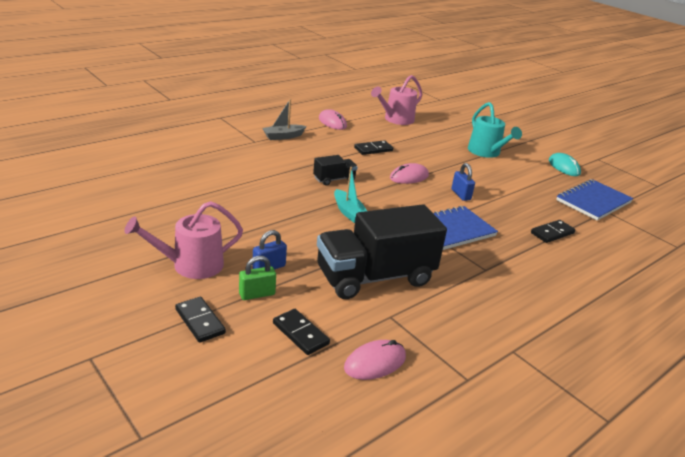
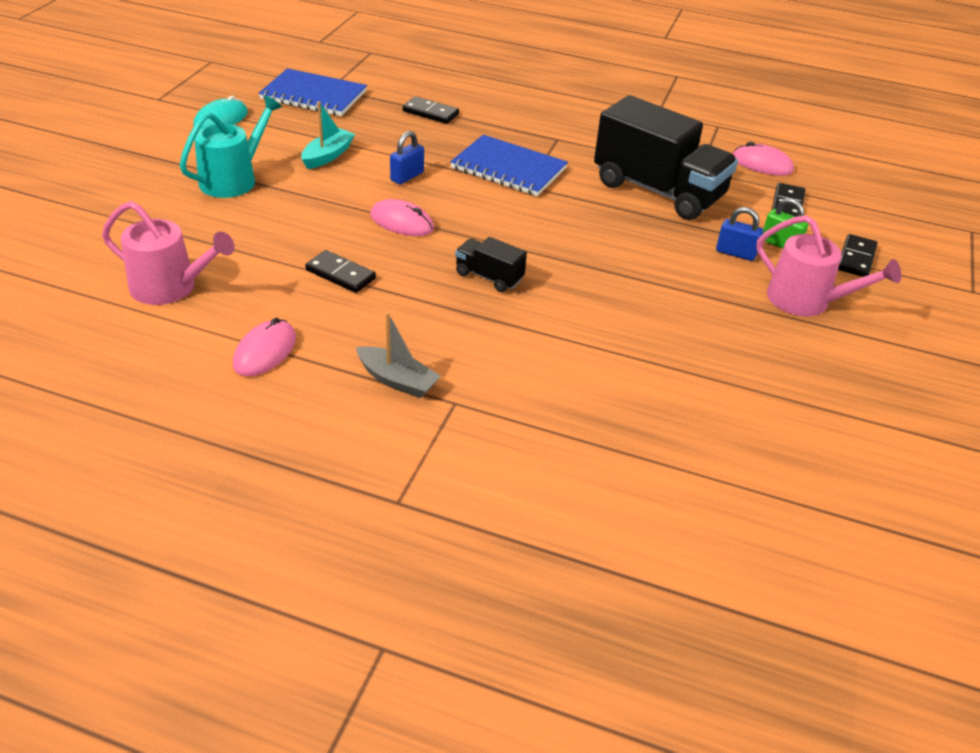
camera: 120 degrees left, 10 degrees up
turquoise boat [334,167,367,223] -> turquoise boat moved to [301,102,355,169]

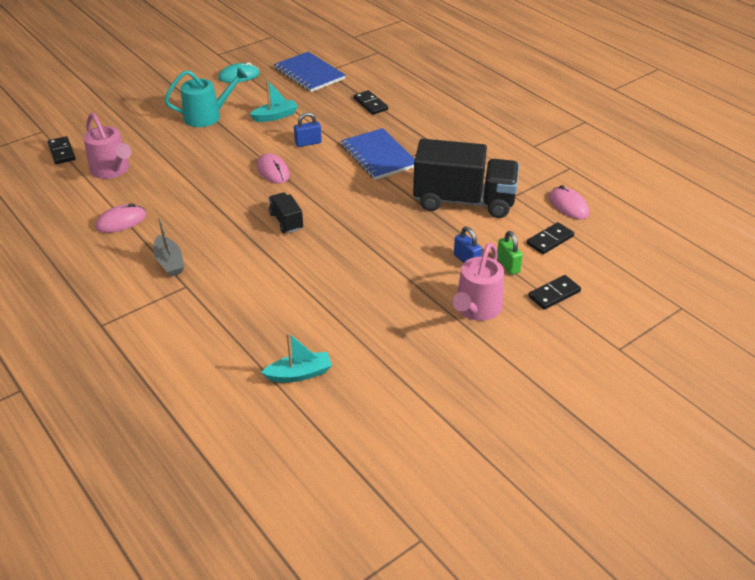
camera: 35 degrees right, 0 degrees up
black domino [305,250,376,293] -> black domino moved to [47,136,76,164]
black truck [594,95,738,220] -> black truck turned 60 degrees counterclockwise [413,139,519,218]
pink watering can [756,215,901,317] -> pink watering can turned 45 degrees clockwise [452,242,504,321]
none -> turquoise boat [261,332,332,382]

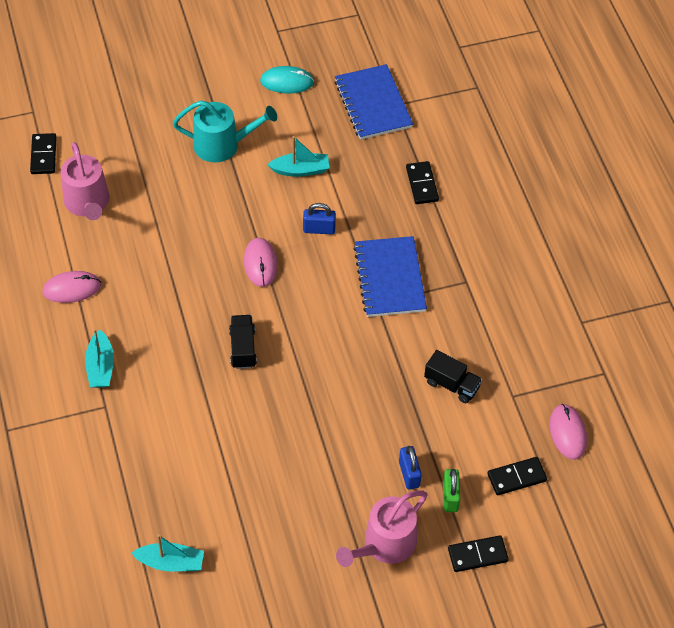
camera: 20 degrees right, 15 degrees up
grey boat [153,216,184,276] -> turquoise boat [85,329,114,388]
black truck [413,139,519,218] -> black truck [424,350,482,403], size x0.45

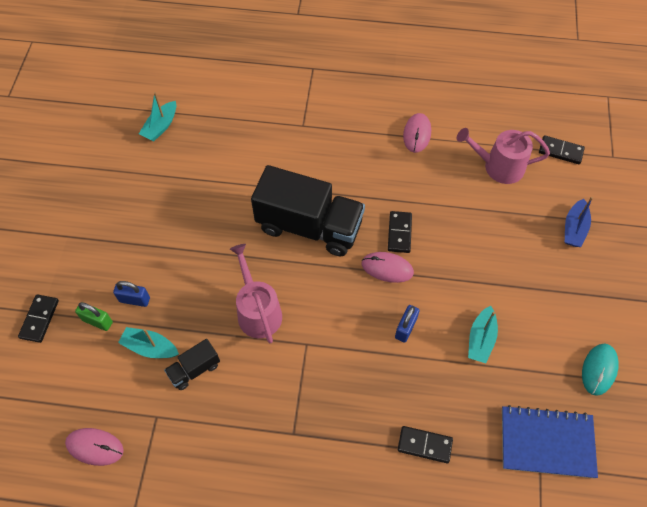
camera: 115 degrees right, 5 degrees up
turquoise boat [85,329,114,388] -> turquoise boat moved to [118,327,179,358]
turquoise watering can [173,101,277,162] -> none
black truck [229,315,257,369] -> black truck [251,165,365,256], size x2.22
pink watering can [336,490,427,567] -> pink watering can moved to [230,244,282,343]
blue notebook [354,236,427,317] -> none
black domino [487,457,547,495] -> black domino moved to [388,211,412,253]
none -> blue boat [565,197,593,247]

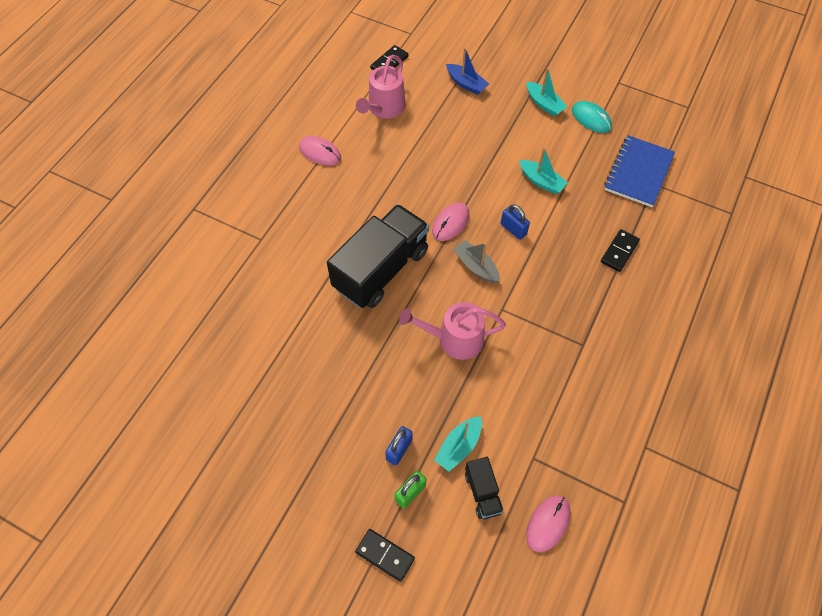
camera: 70 degrees left, 0 degrees up
turquoise boat [139,92,176,141] -> turquoise boat moved to [526,68,568,116]
black truck [164,339,220,390] -> black truck moved to [465,457,504,519]
black domino [388,211,412,253] -> none
none -> grey boat [453,240,500,283]

